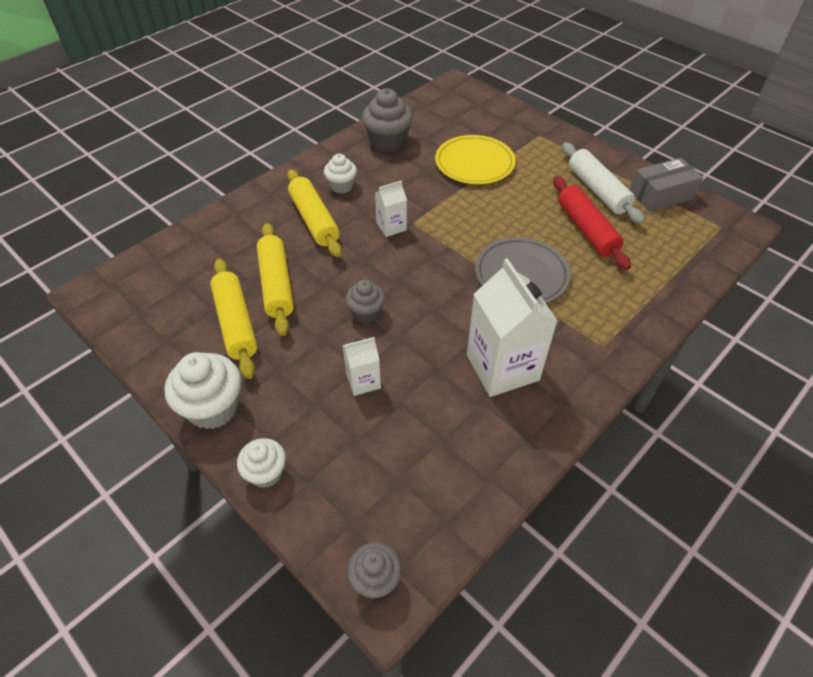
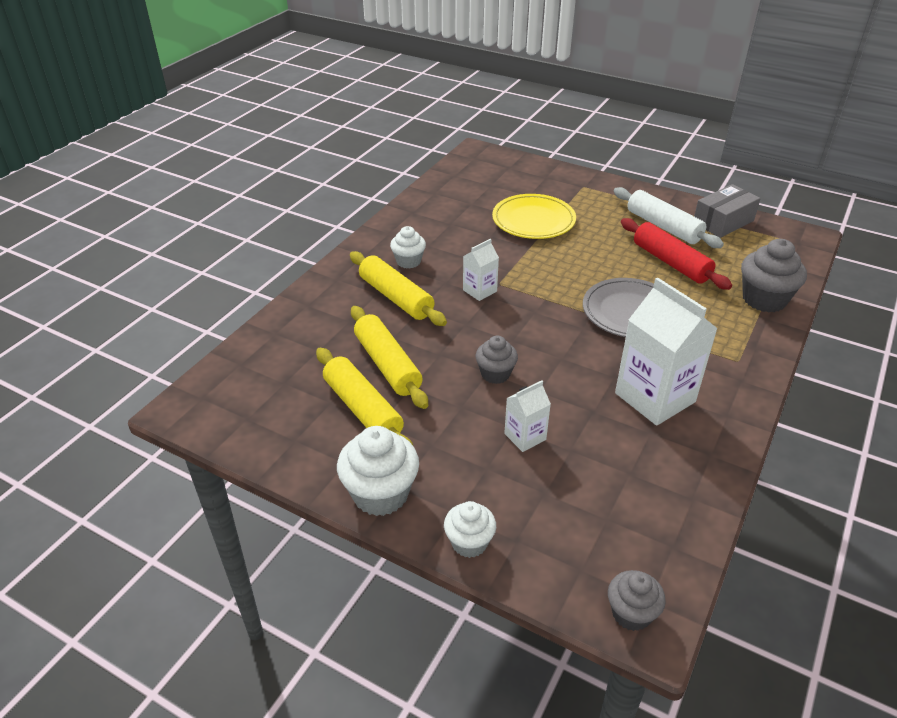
camera: 15 degrees left, 10 degrees down
grey cupcake [362,88,413,152] -> grey cupcake moved to [741,239,807,312]

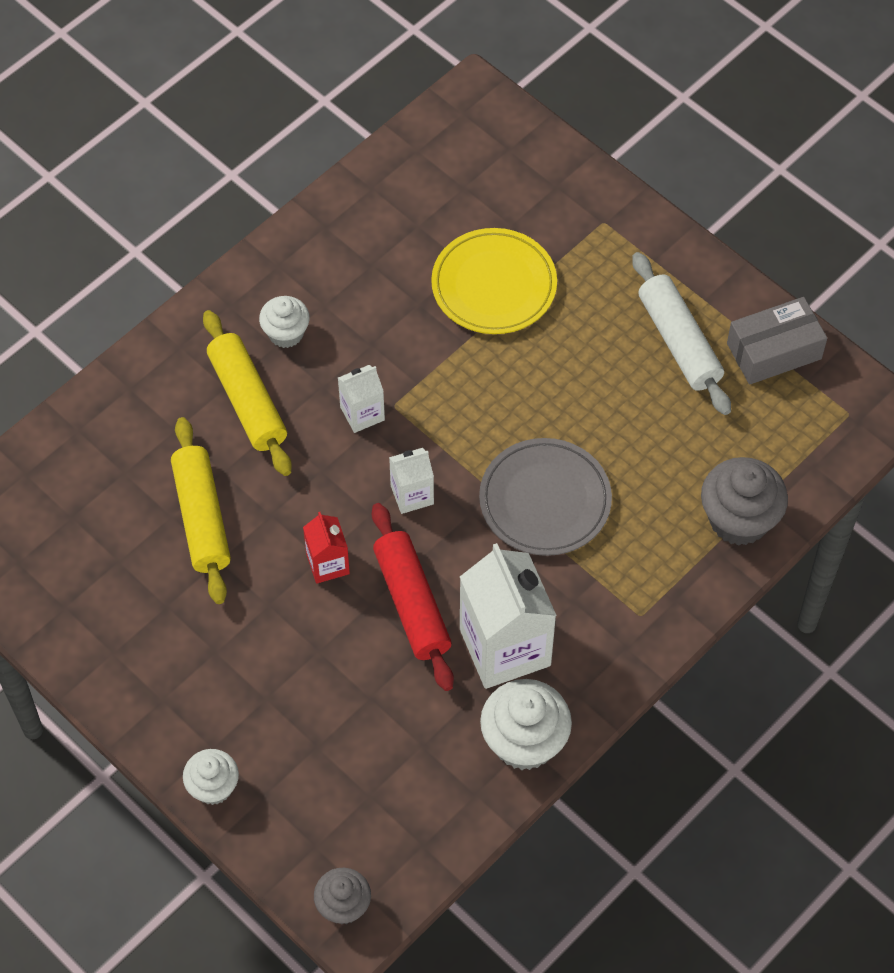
camera: 15 degrees right, 20 degrees up
yellow rolling pin [316,348,413,445] -> none
white cupcake [337,426,419,516] -> white cupcake moved to [480,679,572,770]
grey cupcake [476,336,518,384] -> red carton [303,512,350,584]
white carton [504,380,551,452] -> white carton moved to [389,448,434,514]
red rolling pin [621,218,732,290] -> red rolling pin moved to [372,503,454,691]

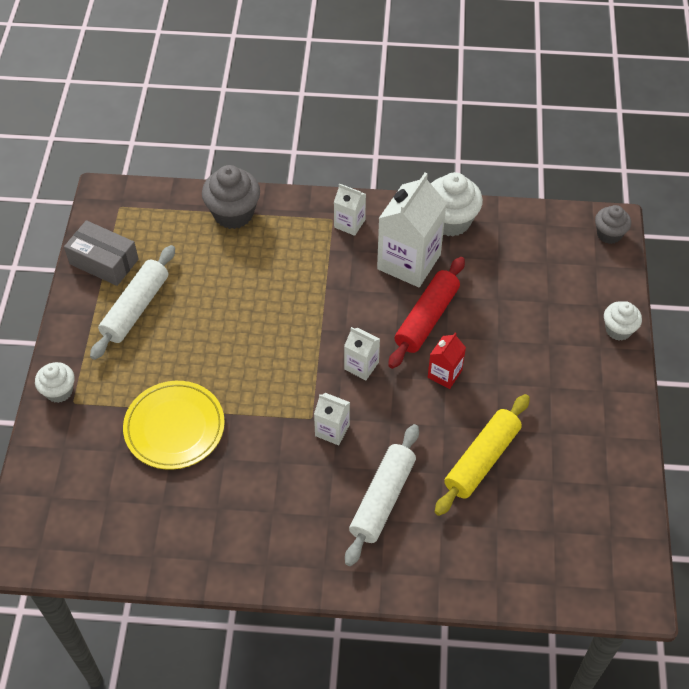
camera: 130 degrees left, 5 degrees down
yellow rolling pin [203,310,292,476] -> white rolling pin [345,424,419,566]
white cupcake [259,296,310,348] -> white cupcake moved to [35,362,75,403]
grey plate [479,438,612,556] -> none
none -> white carton [334,183,366,236]

